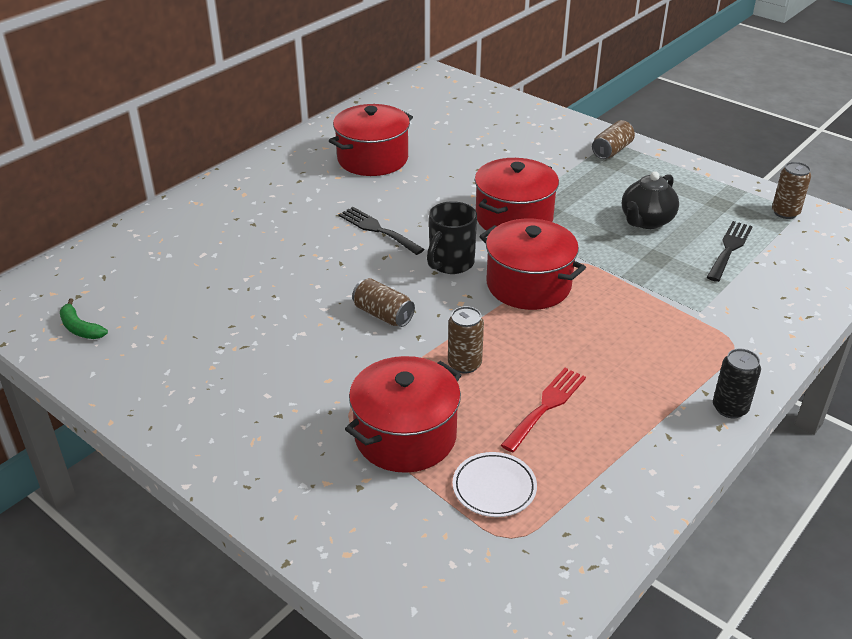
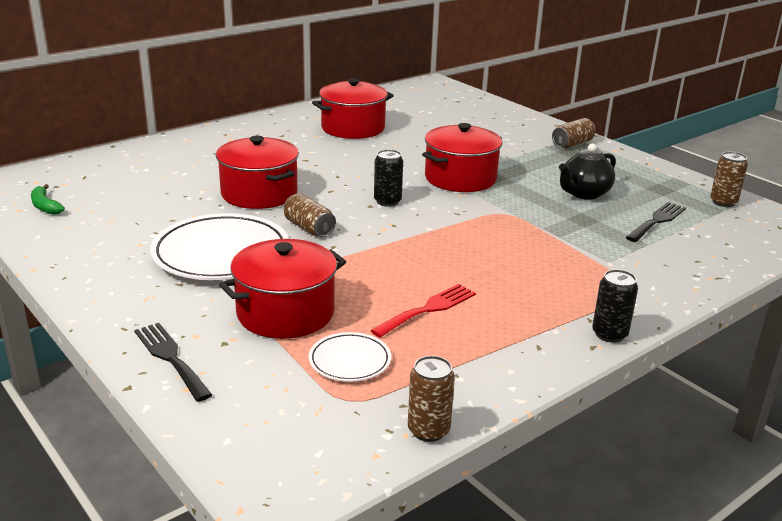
camera: 10 degrees right, 10 degrees down
black fork [338,207,425,255] -> black fork moved to [134,323,212,402]
black mug [427,201,477,274] -> black can [374,149,403,207]
brown can [448,306,484,374] -> brown can moved to [408,356,455,442]
red pot [479,219,586,310] -> red pot moved to [216,136,299,209]
none -> white plate [150,213,289,280]

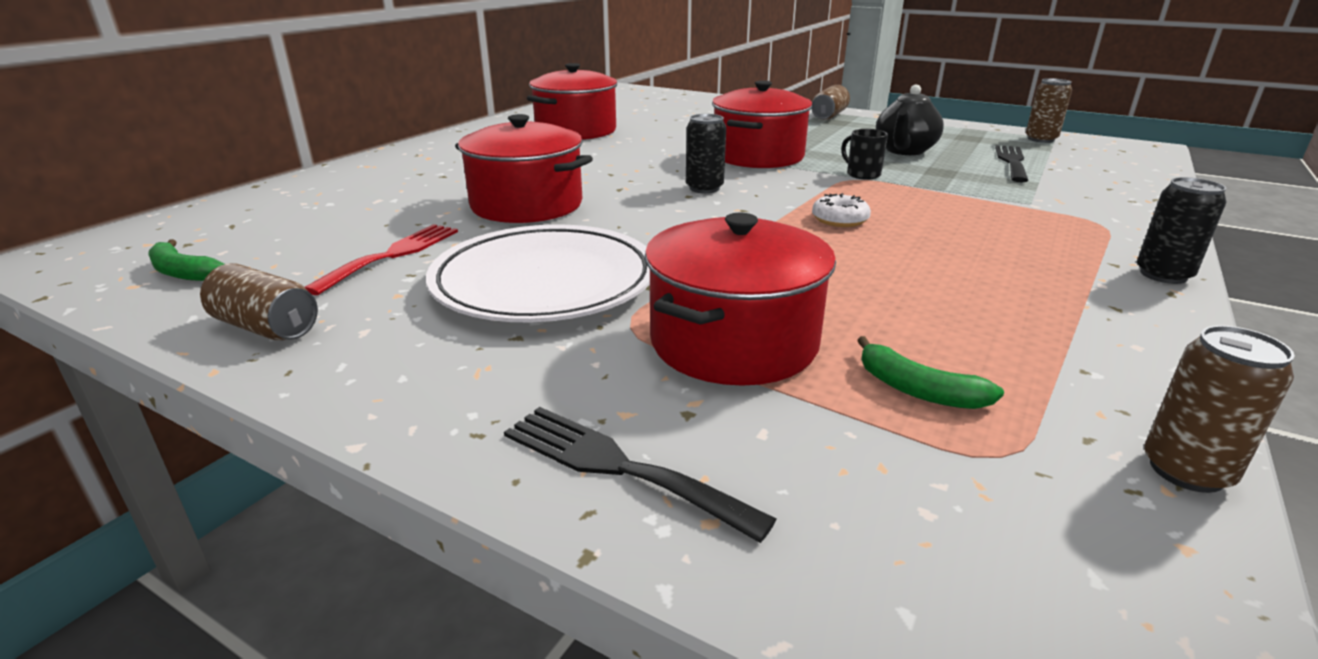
camera: 20 degrees left, 0 degrees up
brown can [284,193,336,237] -> brown can moved to [200,263,318,341]
white plate [309,332,391,382] -> green banana [857,336,1004,409]
red fork [370,284,476,338] -> red fork moved to [305,224,458,295]
none -> white donut [812,193,871,227]
none -> black mug [841,129,888,180]

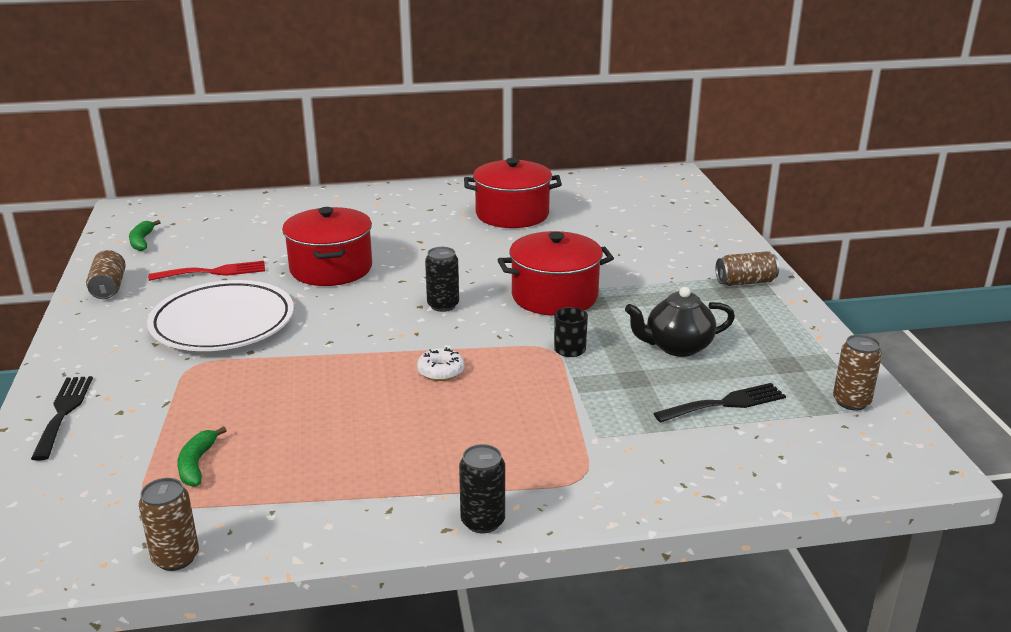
camera: 50 degrees right, 0 degrees up
red pot [645,213,836,386] -> none

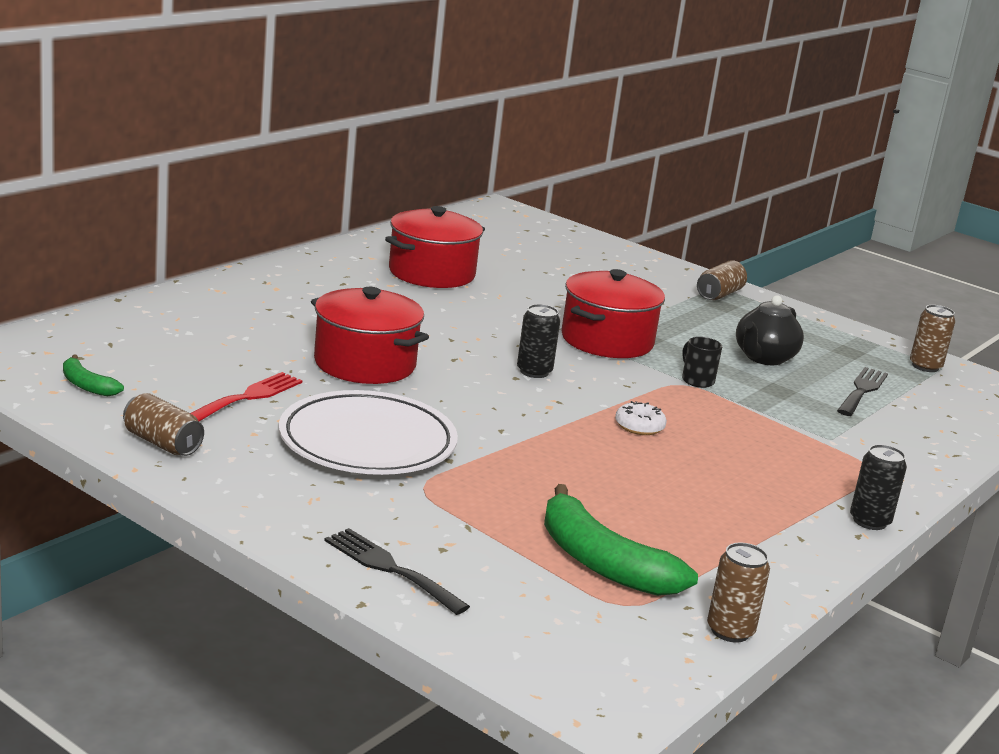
camera: 45 degrees left, 5 degrees down
green banana [177,426,227,487] -> green banana [544,484,698,596], size x1.98

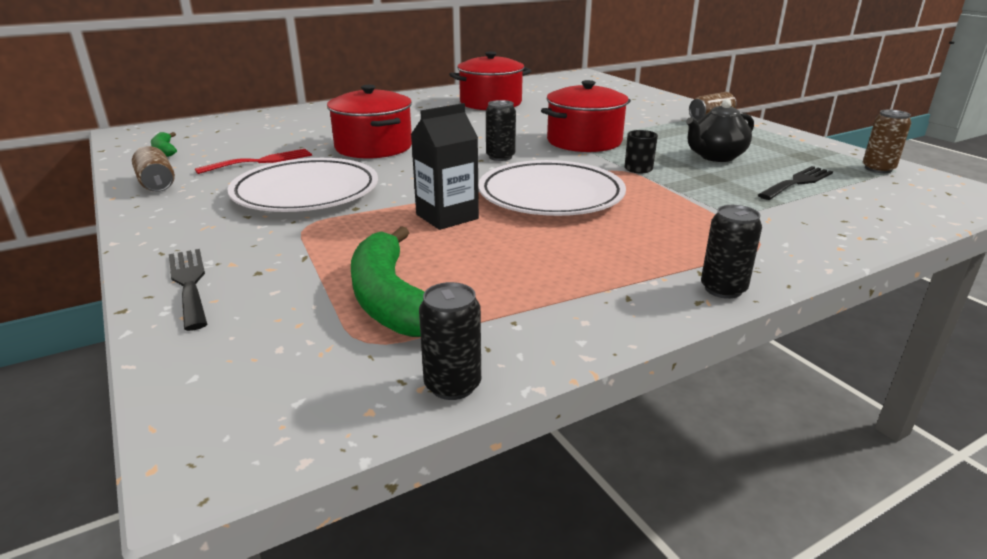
camera: 25 degrees right, 5 degrees up
white donut [615,401,667,435] -> white plate [478,160,626,216]
brown can [707,543,770,642] -> black can [419,282,481,400]
none -> black carton [411,103,479,230]

